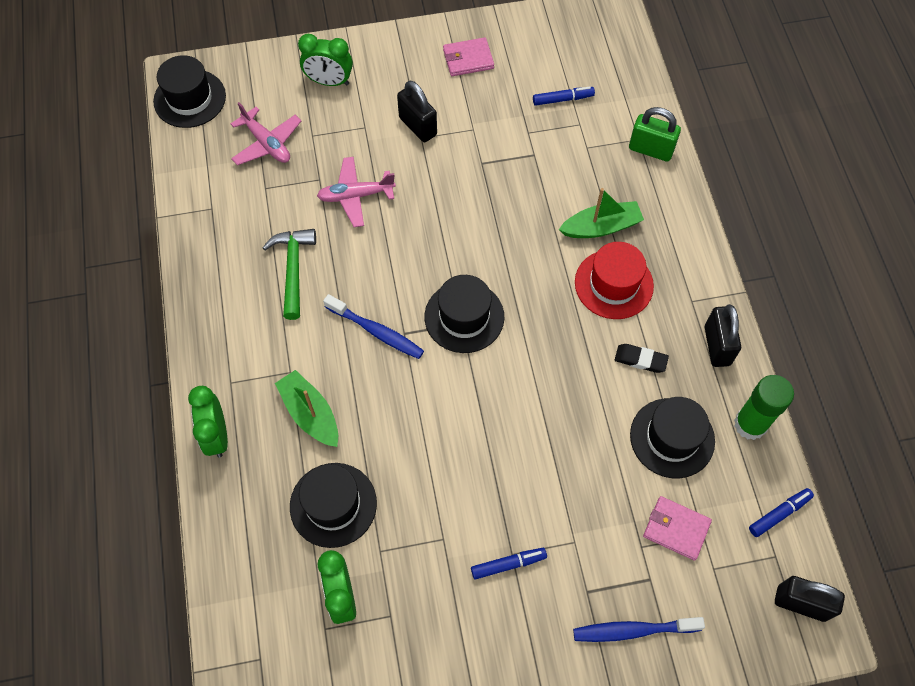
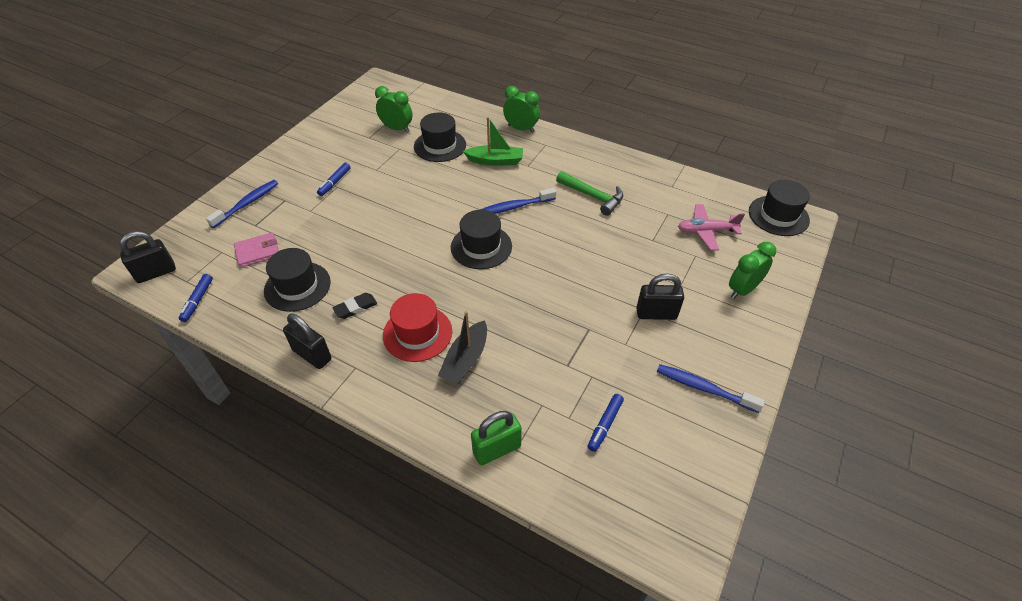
camera: 130 degrees right, 15 degrees down
pink plane [317,157,396,227] -> none
pink wallet [443,37,494,76] -> blue toothbrush [657,364,765,413]
green boat [559,188,644,238] -> black boat [438,311,487,384]
green glue stick [734,375,794,440] -> none

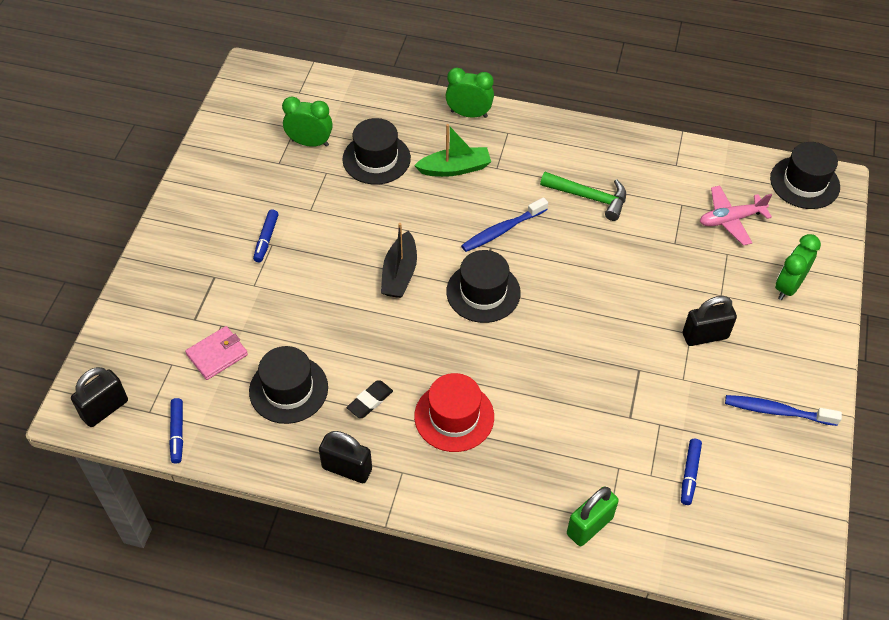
camera: 15 degrees left, 5 degrees up
blue toothbrush [206,180,278,228] -> none
black boat [438,311,487,384] -> black boat moved to [381,223,417,298]

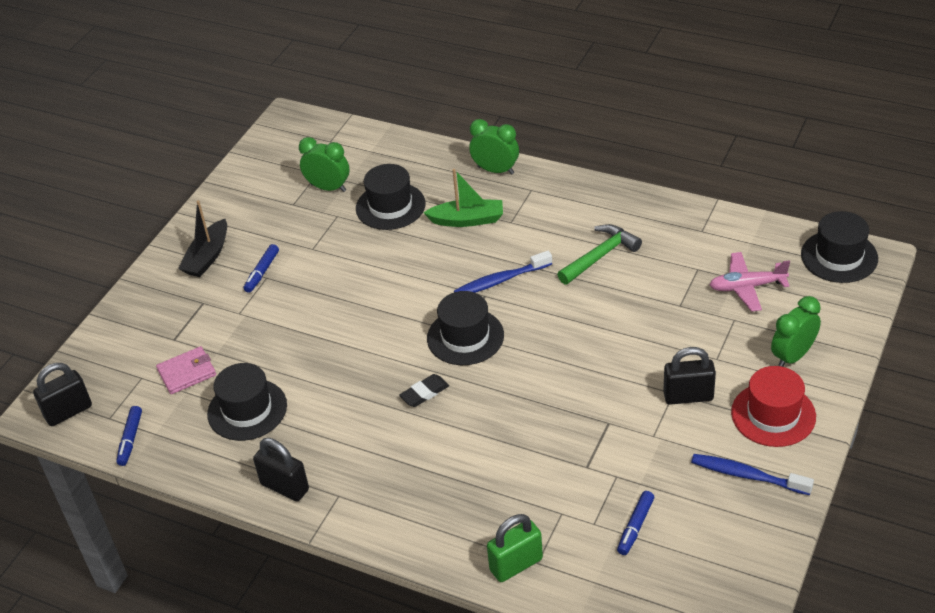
camera: 15 degrees right, 10 degrees down
black eraser [346,381,393,418] -> black eraser moved to [399,374,449,407]
black boat [381,223,417,298] -> black boat moved to [178,200,227,277]
red hat [414,373,494,452] -> red hat moved to [731,366,816,447]
green hammer [540,172,626,221] -> green hammer turned 75 degrees counterclockwise [557,224,642,285]

